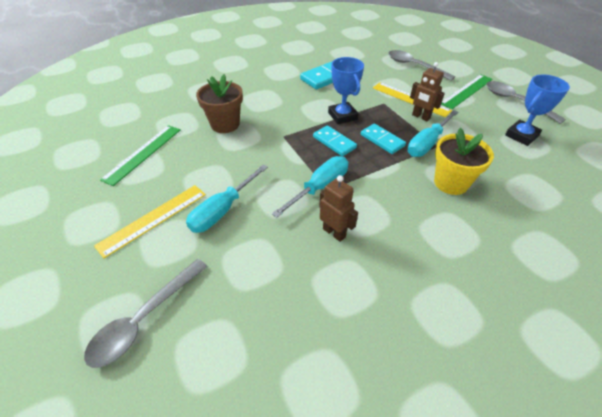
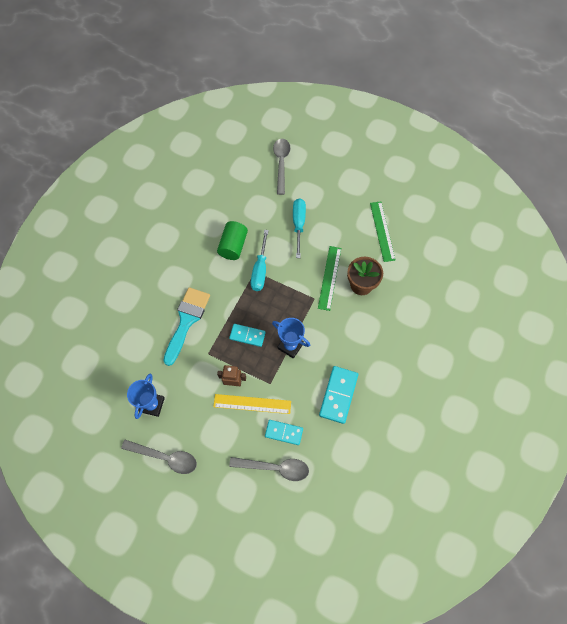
camera: 145 degrees right, 20 degrees up
yellow ruler [94,185,206,258] -> none
turquoise domino [313,125,357,156] -> turquoise domino moved to [265,420,303,445]
brown robot [319,175,358,242] -> green cylinder [217,221,248,260]
turquoise screwdriver [407,110,458,157] -> none
yellow flower pot [434,128,494,195] -> turquoise brush [163,287,210,366]
green ruler [441,74,493,109] -> green ruler moved to [318,246,341,311]

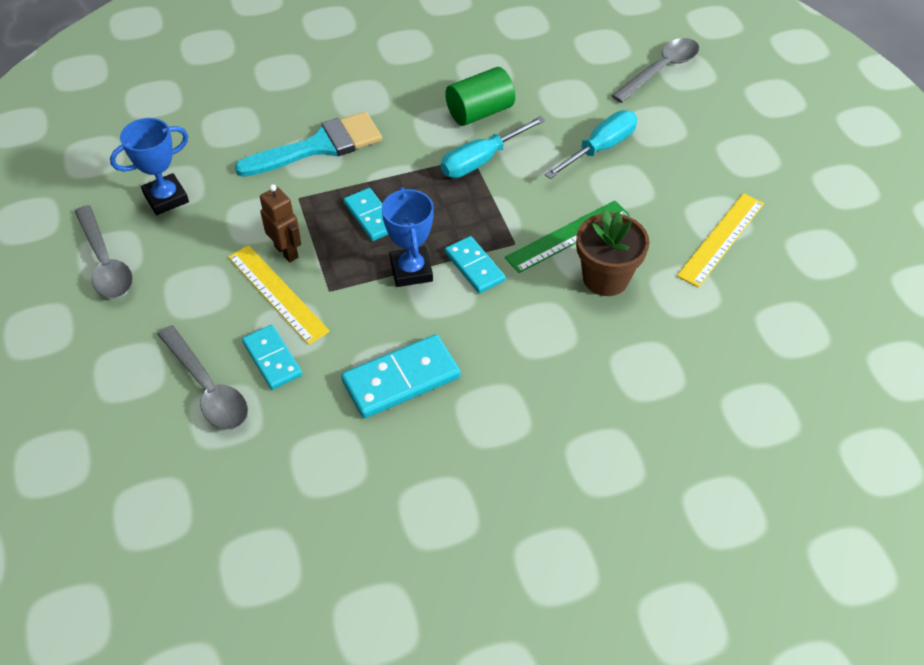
camera: 45 degrees right, 15 degrees down
green ruler [370,201,396,262] -> yellow ruler [677,193,764,287]
none -> turquoise domino [445,236,505,293]

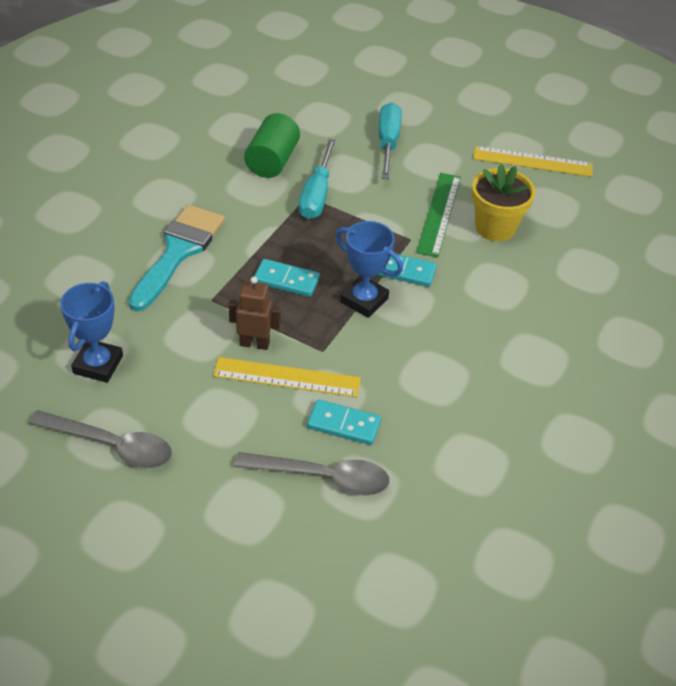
camera: 45 degrees left, 5 degrees down
turquoise domino [341,334,461,419] -> none
brown flower pot [576,209,650,296] -> yellow flower pot [472,164,535,241]
grey spoon [611,38,699,103] -> none
yellow ruler [677,193,764,287] -> yellow ruler turned 75 degrees counterclockwise [473,146,593,177]

